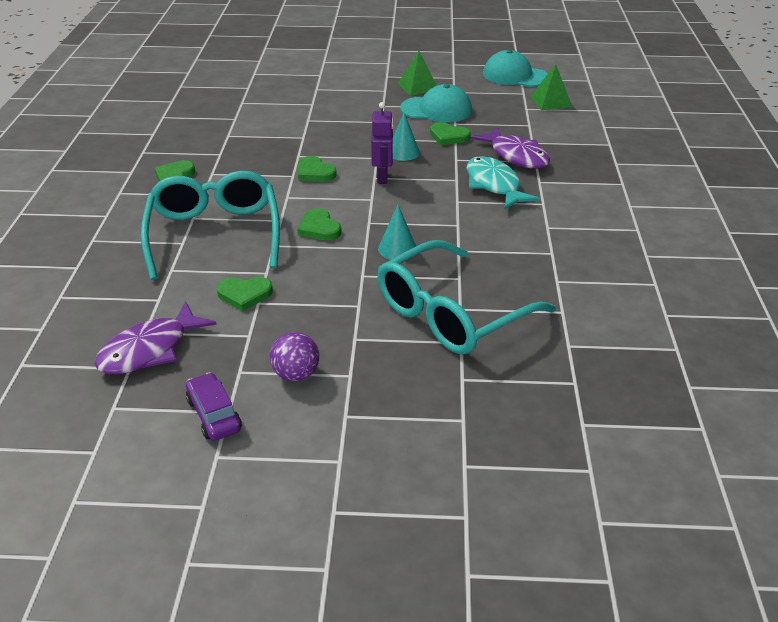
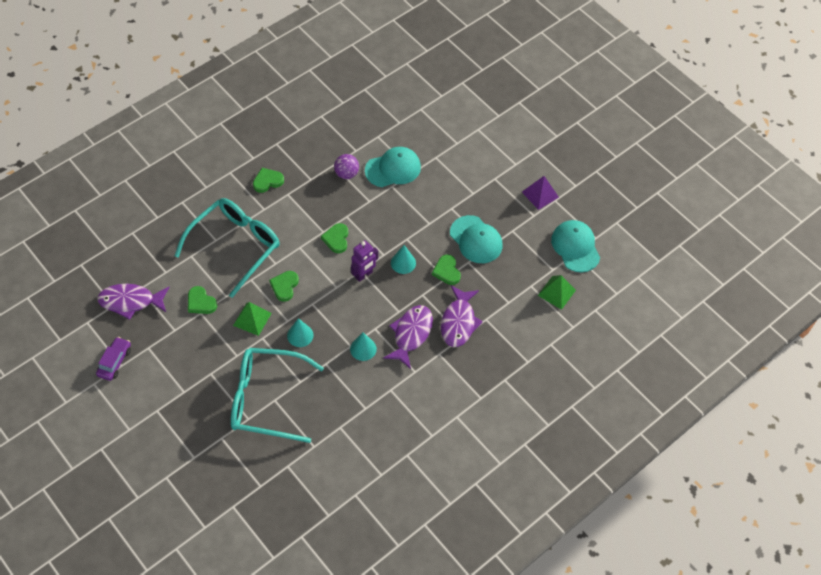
camera: 45 degrees right, 20 degrees up
purple ball [270,332,319,381] -> purple ball moved to [334,154,359,179]
green pyramid [397,51,437,96] -> green pyramid moved to [233,302,272,336]
turquoise fish [467,156,540,210] -> purple fish [383,305,433,369]
none -> turquoise cone [350,332,377,361]
none -> turquoise cap [365,147,421,187]
none -> purple pyramid [522,176,559,210]

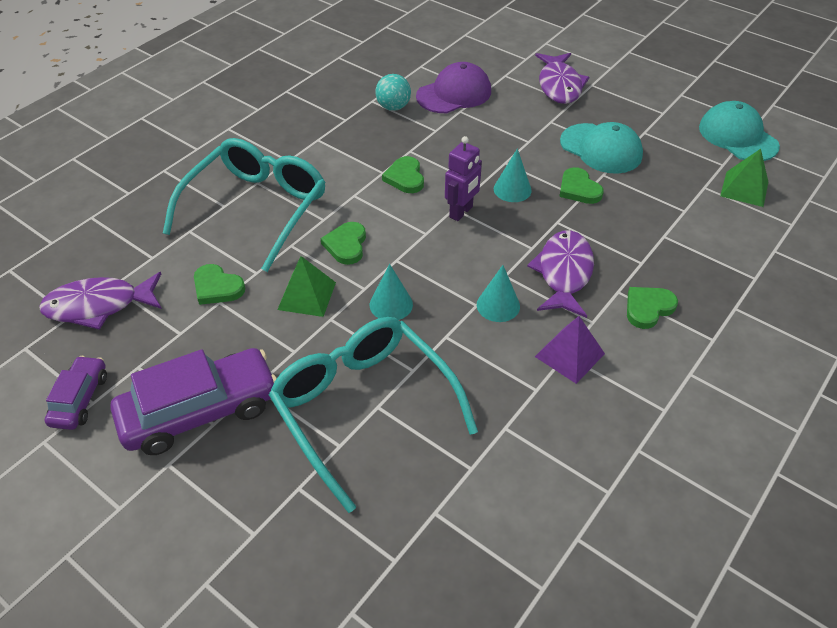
camera: 10 degrees left, 10 degrees down
turquoise glasses [231,348,324,443] -> turquoise glasses turned 60 degrees clockwise [269,317,478,513]
green heart [253,168,284,193] -> green heart moved to [627,287,678,329]
purple ball [334,154,359,179] -> turquoise ball [375,74,411,111]
turquoise cap [365,147,421,187] -> purple cap [416,62,491,113]
purple fish [441,285,483,347] -> purple fish moved to [535,53,589,104]
purple pyramid [522,176,559,210] -> purple pyramid moved to [535,316,605,384]
none -> purple car [111,348,277,455]

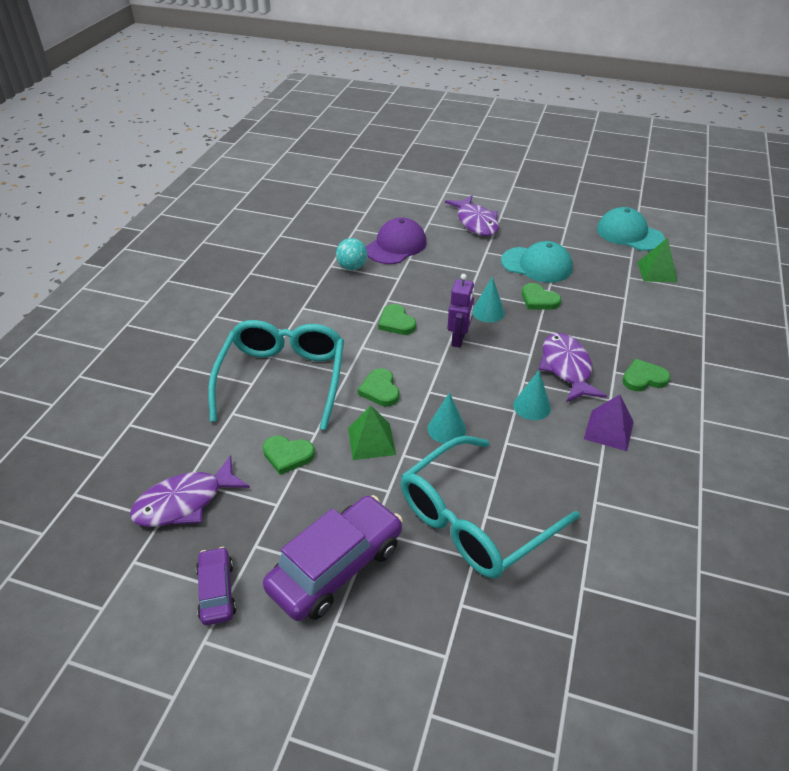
camera: 20 degrees left, 5 degrees down
turquoise glasses [269,317,478,513] -> turquoise glasses turned 75 degrees counterclockwise [401,436,580,579]
green heart [627,287,678,329] -> green heart turned 45 degrees clockwise [622,359,670,391]

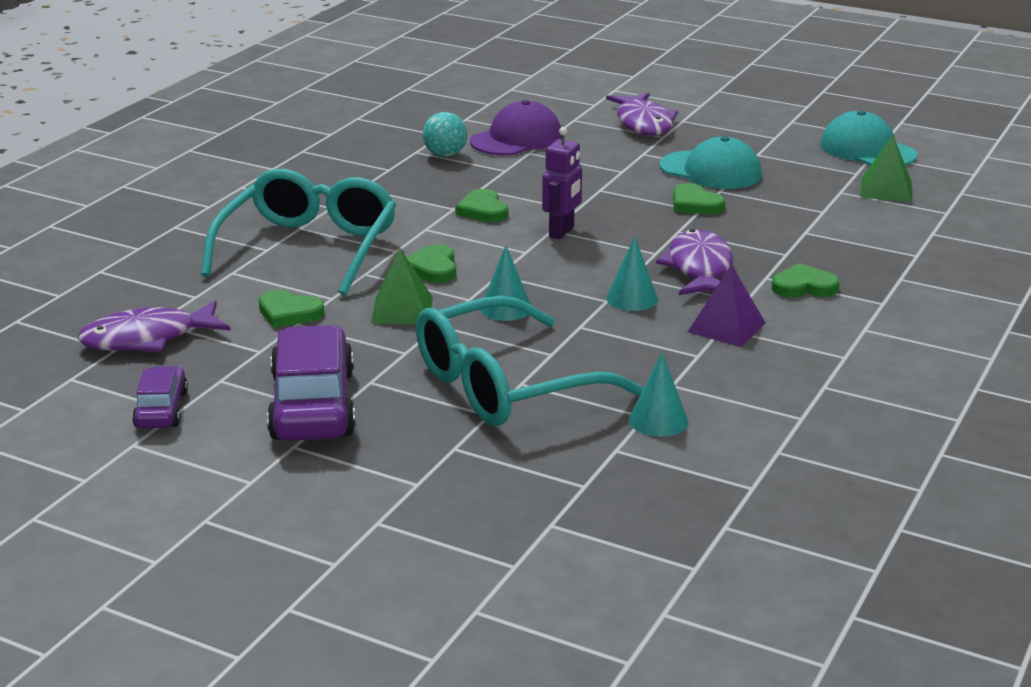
camera: 10 degrees right, 15 degrees down
purple car [263,495,403,621] -> purple car turned 60 degrees counterclockwise [267,325,356,441]
turquoise cone [473,276,505,323] -> turquoise cone moved to [629,352,688,437]

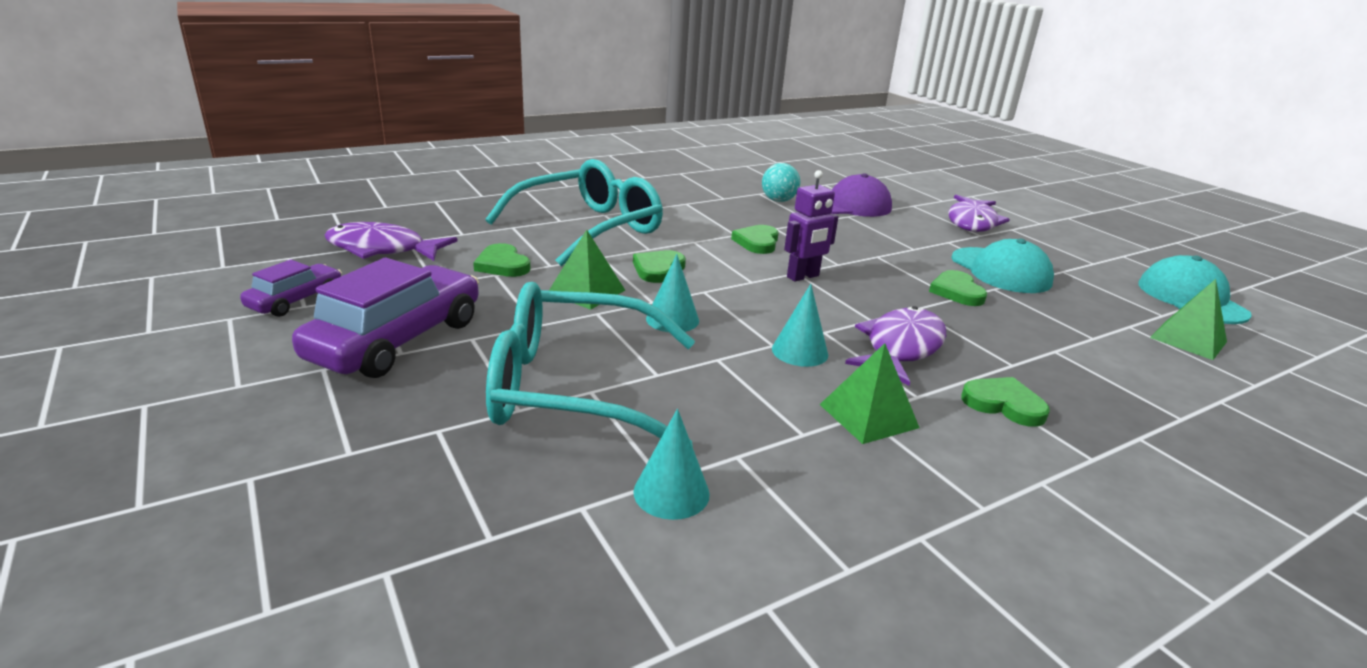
camera: 30 degrees right, 0 degrees up
purple pyramid [688,265,766,347] -> green pyramid [819,343,920,444]

